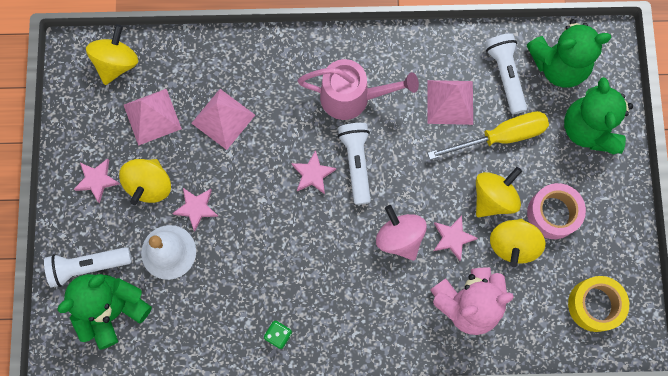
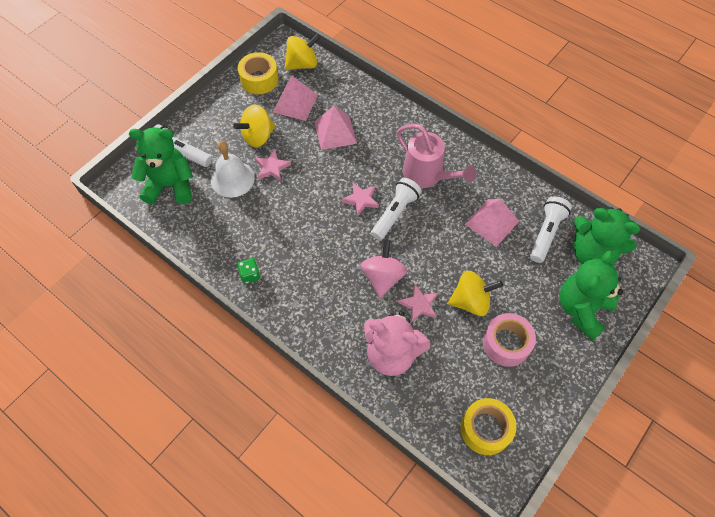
camera: 40 degrees right, 15 degrees down
pink star [74,158,120,203] -> none
yellow screwdriver [428,111,549,160] -> none
yellow spinning top [490,219,545,267] -> none
none -> yellow tape [238,52,279,94]

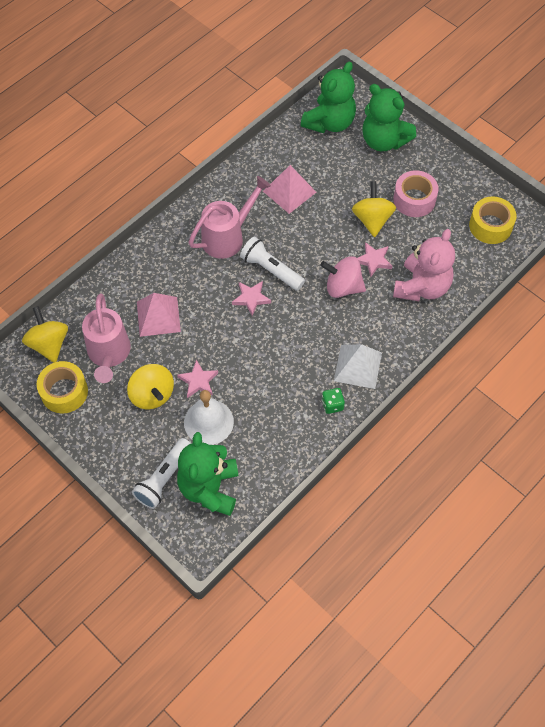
camera: 85 degrees left, 0 degrees up
pink pyramid [273,76,318,121] -> pink watering can [82,293,131,383]
white flashlight [530,196,572,263] -> none
none -> white pyramid [334,344,382,389]

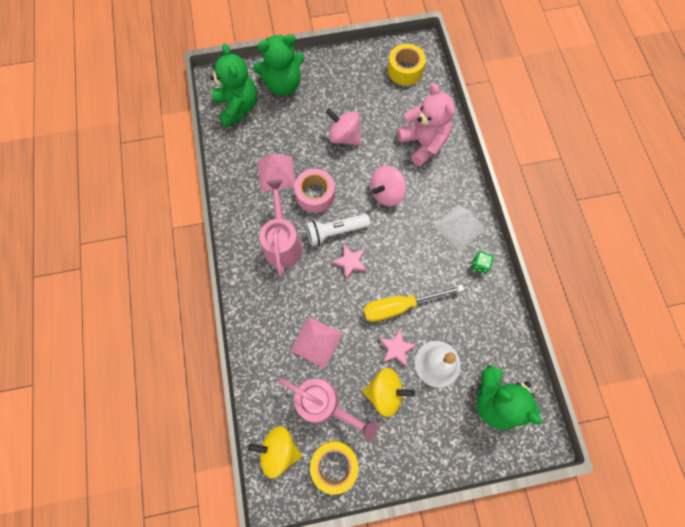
camera: 55 degrees left, 10 degrees up
white flashlight [132,438,191,509] -> none
yellow spinning top [352,181,396,237] -> pink spinning top [326,108,361,146]
pink star [357,242,392,277] -> none
pink tape [393,170,439,217] -> pink tape moved to [294,169,335,213]
none -> yellow screwdriver [363,285,464,322]

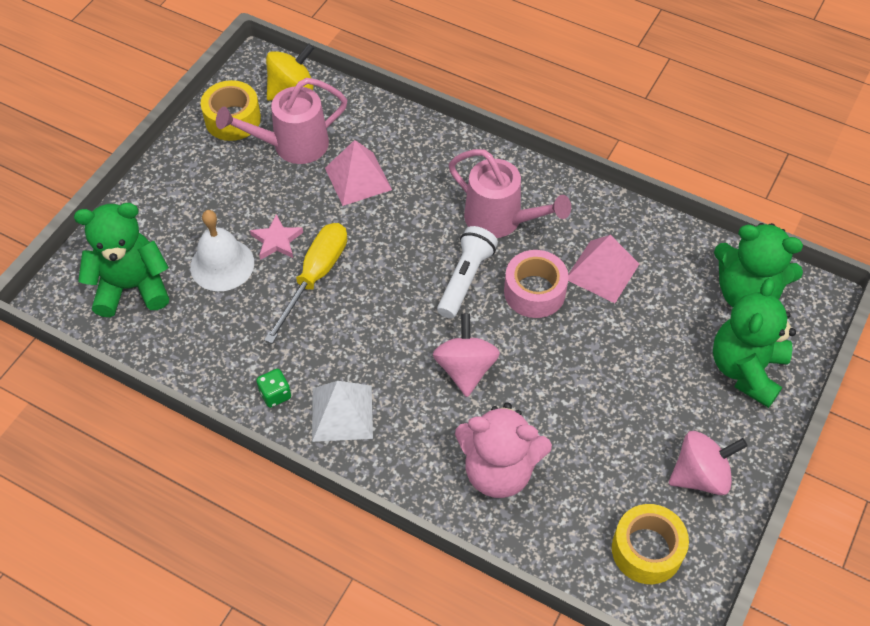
camera: 130 degrees right, 15 degrees down
pink spinning top [326,108,361,146] -> pink spinning top moved to [669,431,748,495]
pink star [332,245,367,279] -> none
yellow spinning top [362,368,415,417] -> none

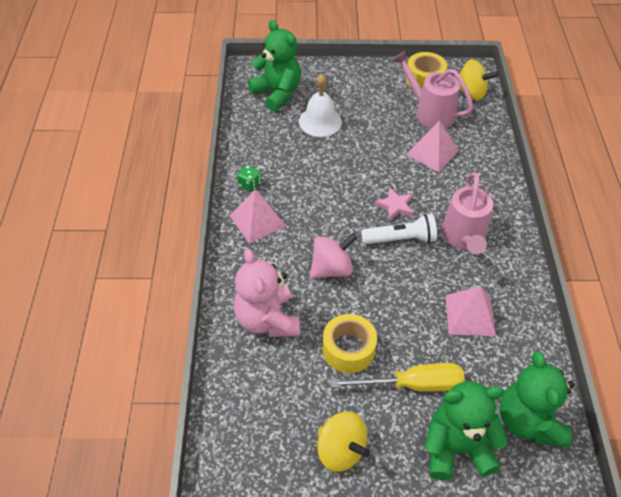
camera: 60 degrees right, 5 degrees down
pink star [250,214,303,260] -> pink star moved to [375,187,413,221]
yellow screwdriver [264,223,347,344] -> yellow screwdriver moved to [330,363,465,392]
white pyramid [312,381,373,442] -> pink pyramid [229,189,286,244]
pink tape [504,250,569,318] -> none
yellow tape [612,504,689,584] -> yellow tape moved to [322,314,377,373]
pink spinning top [669,431,748,495] -> yellow spinning top [317,411,370,472]

